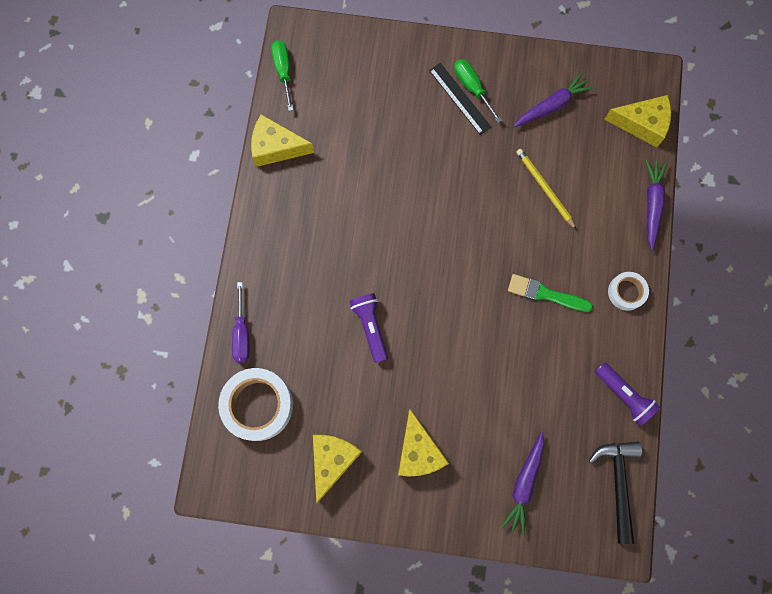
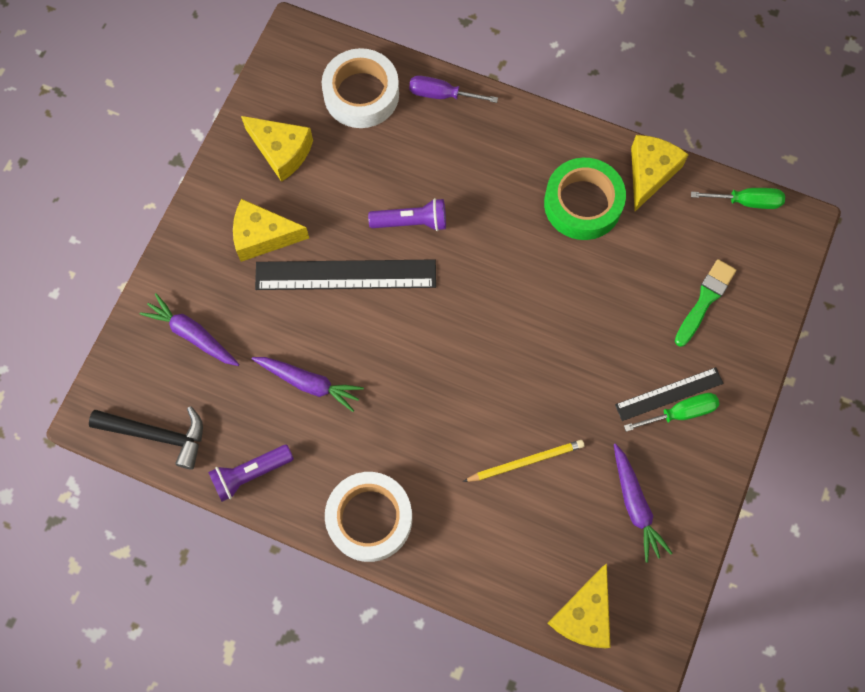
camera: 105 degrees right, 5 degrees down
green brush [508,274,593,312] -> green brush moved to [675,259,736,347]
white tape [608,272,649,311] -> white tape [325,472,412,562], size x1.83
purple carrot [645,159,667,250] -> purple carrot moved to [252,357,364,412]
none -> black ruler [255,259,436,290]
none -> green tape [544,158,626,240]

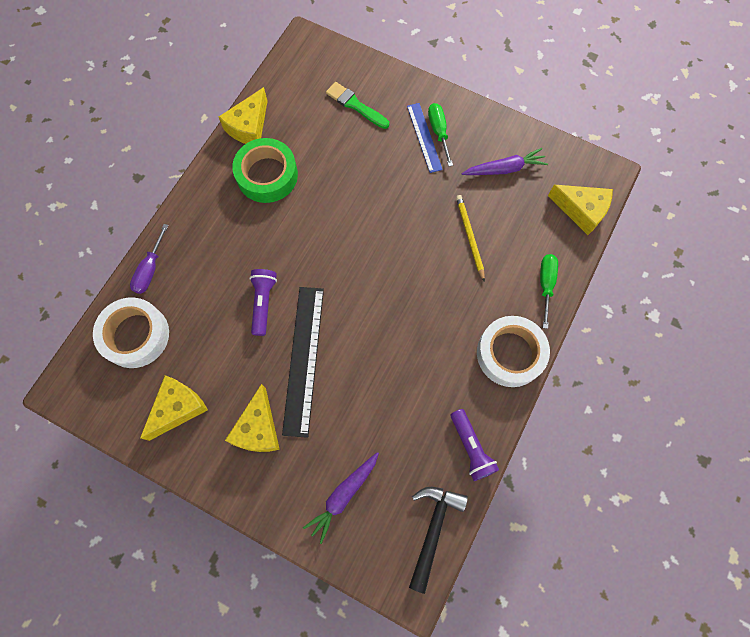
camera: 85 degrees left, 0 degrees up
purple carrot [252,357,364,412] -> none
black ruler [615,367,723,421] -> blue ruler [407,103,443,173]
yellow cheese [631,135,689,211] -> yellow cheese turned 90 degrees counterclockwise [219,87,268,144]
green screwdriver [691,188,785,209] -> green screwdriver moved to [540,254,558,329]

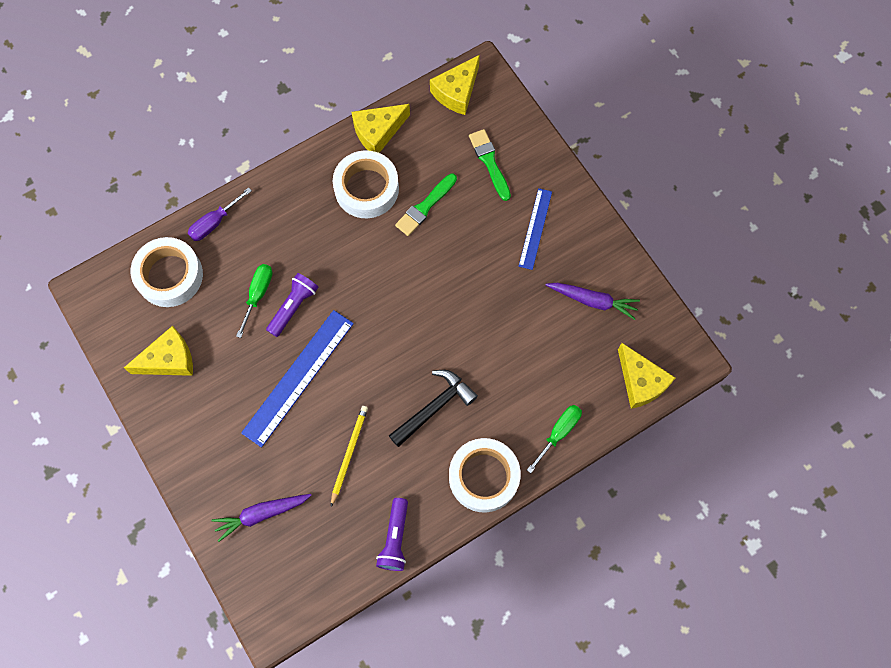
camera: 30 degrees right, 0 degrees up
yellow cheese [225,384,280,452] -> yellow cheese moved to [430,55,480,115]
green tape [232,138,298,203] -> white tape [333,150,399,218]
black ruler [282,287,324,438] -> blue ruler [241,310,354,447]
black hammer [409,487,468,594] -> black hammer moved to [389,370,478,447]
green screwdriver [428,103,453,166] -> green screwdriver moved to [236,264,273,338]
yellow pencil [456,195,485,282] -> yellow pencil moved to [331,406,368,507]
none -> green brush [395,174,457,236]

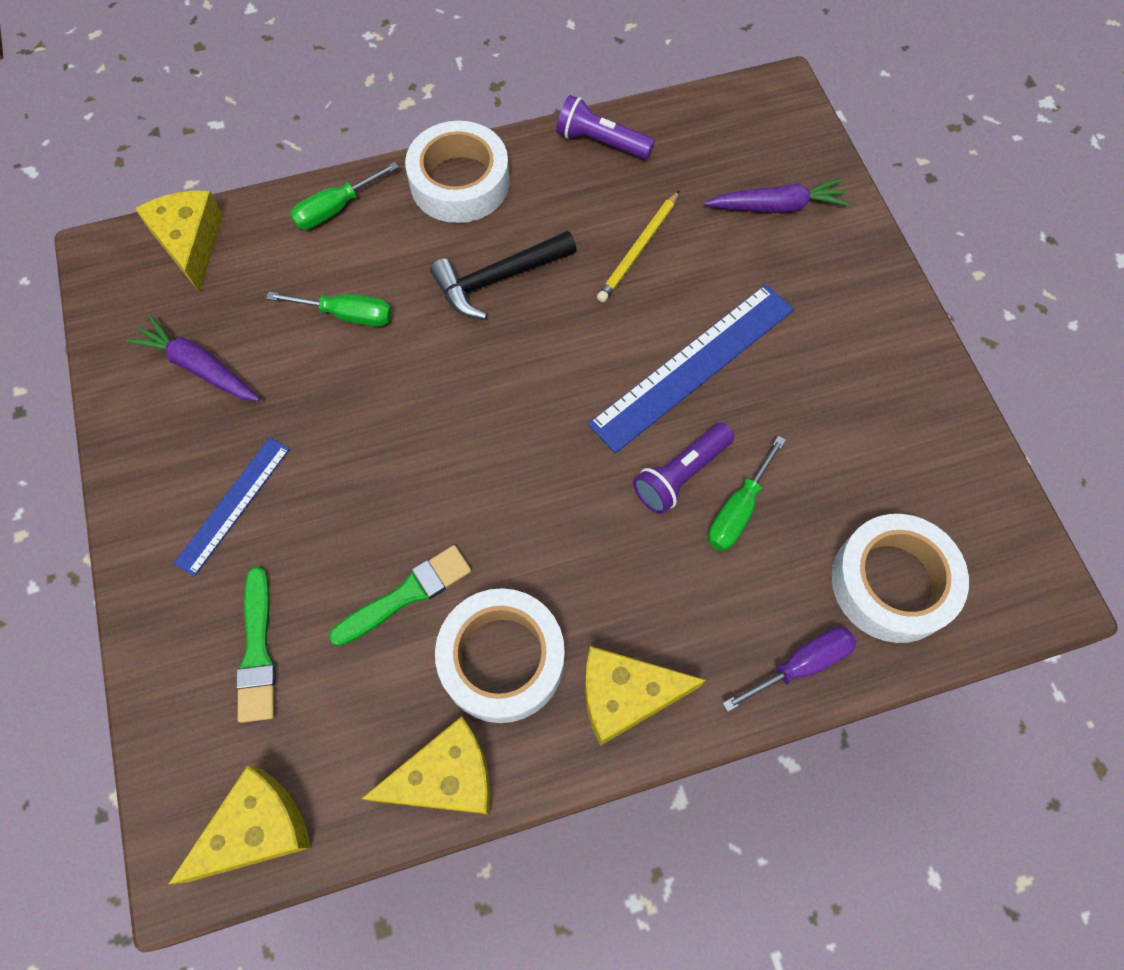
camera: 165 degrees left, 5 degrees down
yellow cheese [124,326,193,376] -> yellow cheese moved to [585,646,706,746]
purple flashlight [376,498,408,571] -> purple flashlight turned 90 degrees counterclockwise [556,95,655,159]
none -> green screwdriver [266,292,392,327]

